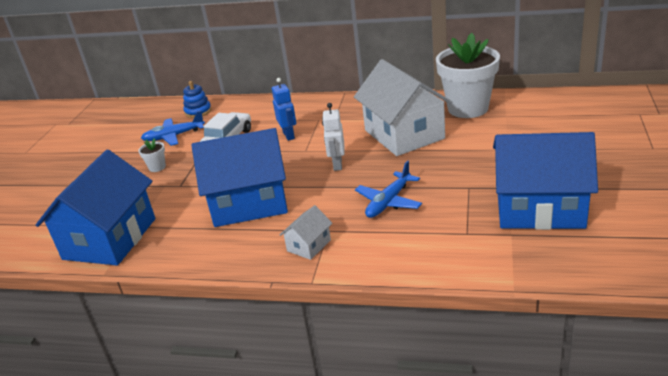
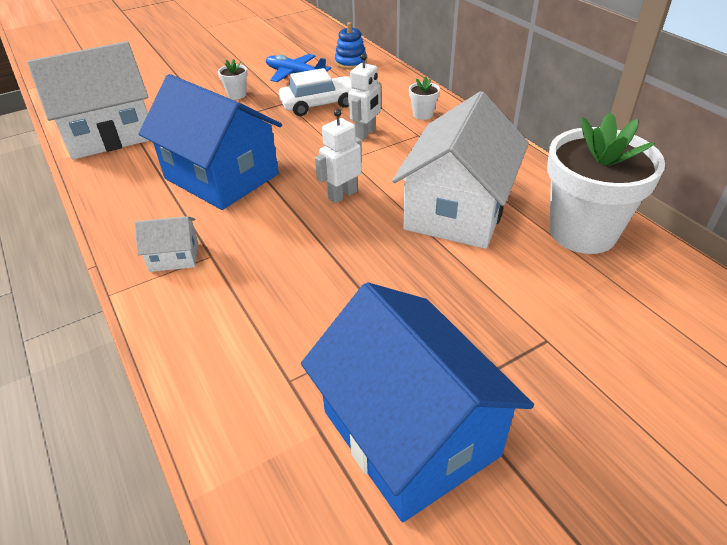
camera: 45 degrees right, 10 degrees up
blue house [36,150,155,265] -> white house [27,41,149,160]
blue robot [272,78,296,141] -> white robot [348,53,381,141]
blue plane [355,160,422,218] -> none
none -> white flower pot [409,76,440,120]

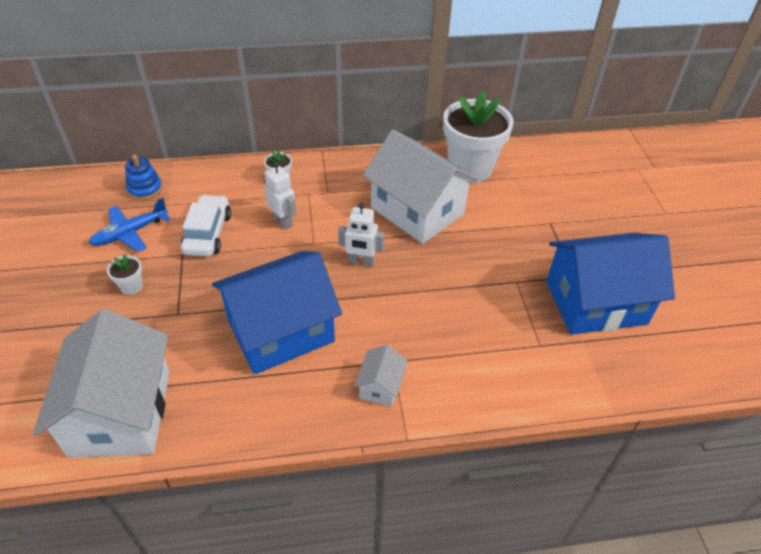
camera: 70 degrees left, 5 degrees up
white robot [315,109,362,203] -> white robot turned 60 degrees counterclockwise [338,202,384,267]

